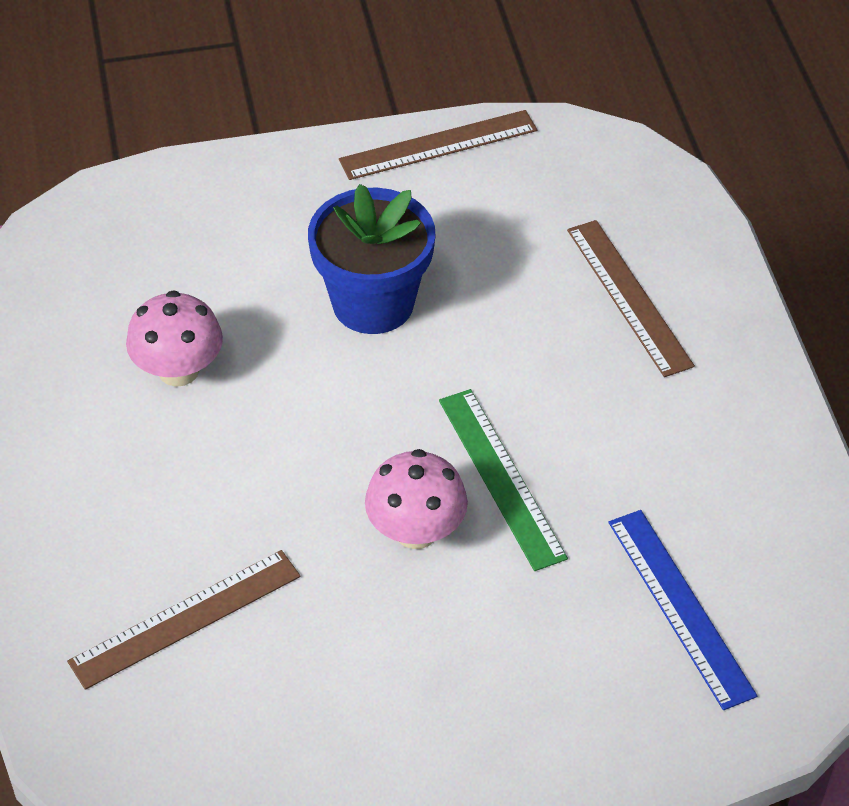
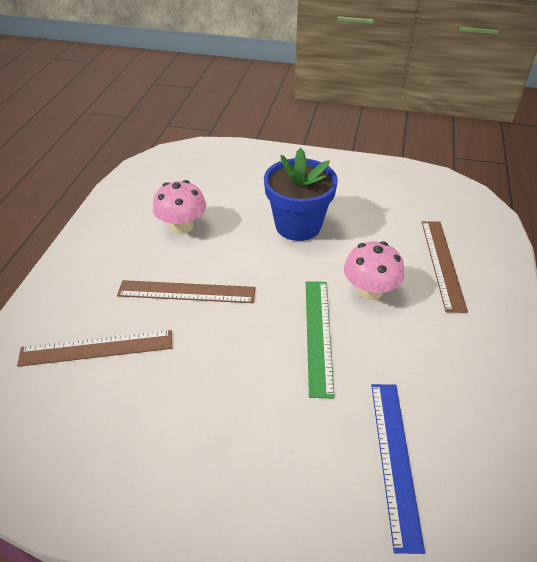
camera: 25 degrees right, 5 degrees down
brown ruler [339,110,537,180] -> brown ruler moved to [117,280,256,303]
pink mushroom [365,449,468,549] -> pink mushroom moved to [344,241,404,300]

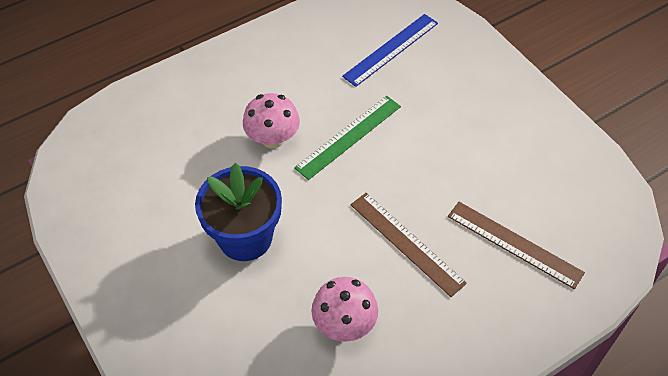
camera: 135 degrees left, 10 degrees up
brown ruler [422,221,468,313] -> none

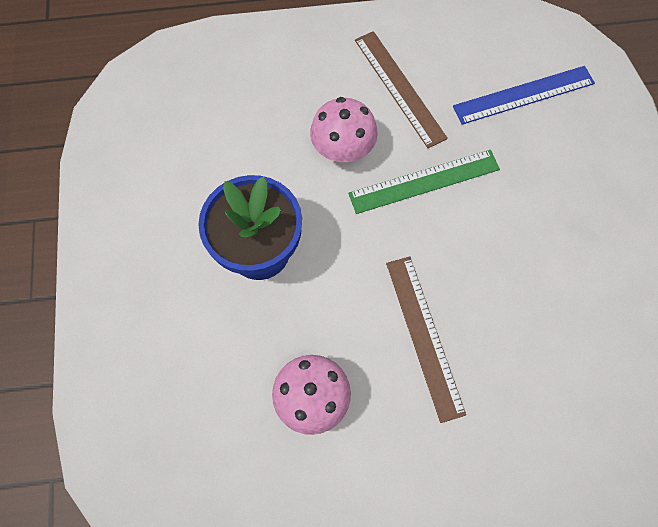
camera: 25 degrees right, 15 degrees up
brown ruler [448,202,585,289] -> brown ruler moved to [355,31,448,148]

